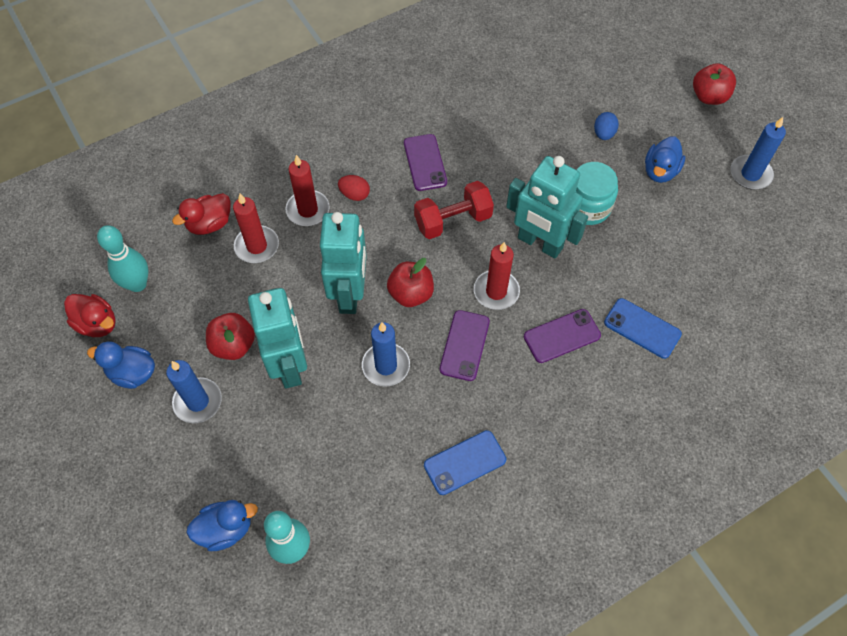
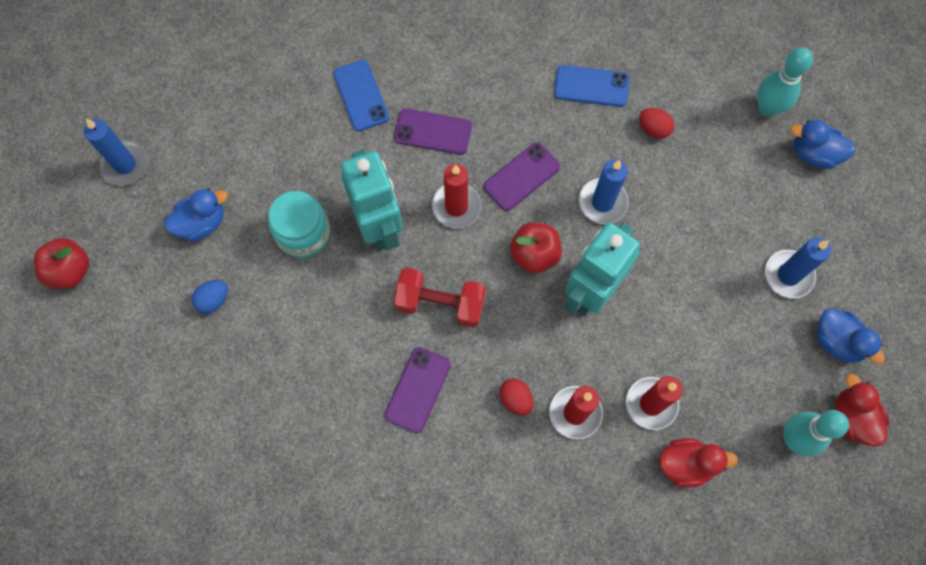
camera: 145 degrees left, 10 degrees up
red apple [206,313,255,360] -> none
turquoise robot [248,288,307,389] -> none
none -> red egg [639,108,674,139]

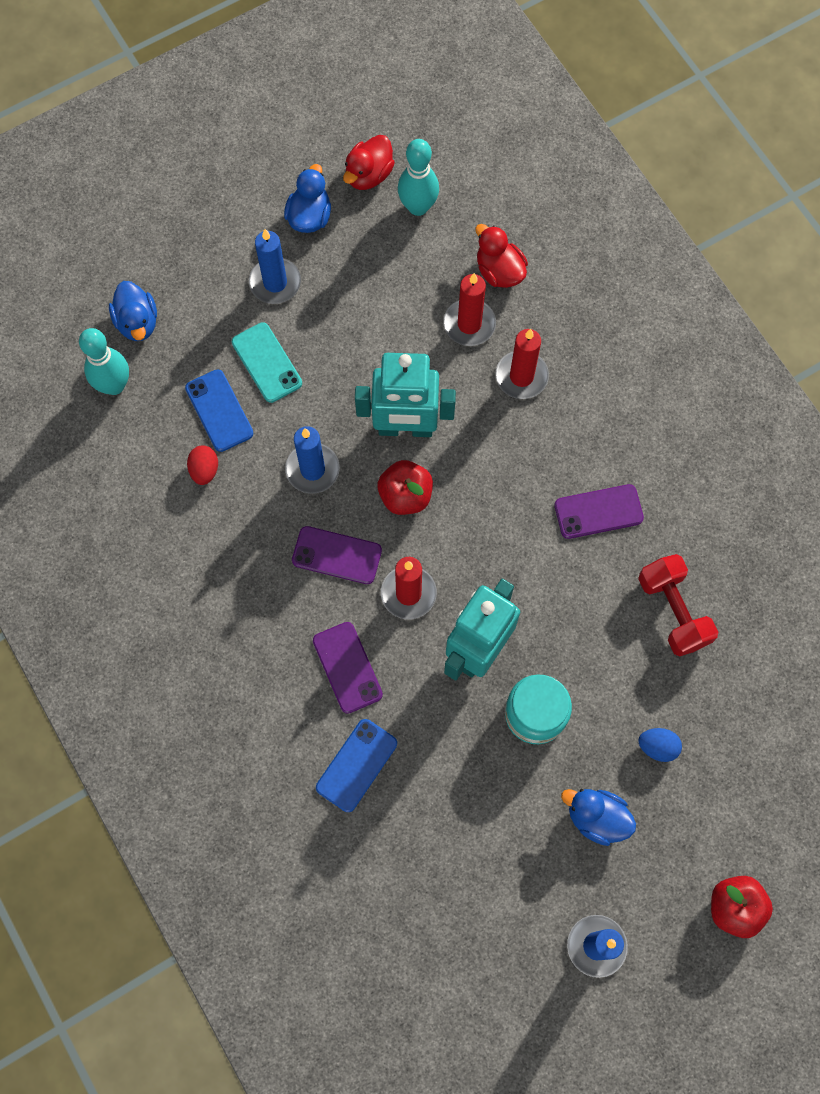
camera: 125 degrees left, 0 degrees up
red dumbbell [394,267,486,328] -> red dumbbell moved to [638,554,718,657]
red egg [500,378,533,416] -> none
blue phone [554,65,630,107] -> blue phone moved to [185,369,253,452]
none -> turquoise phone [232,322,302,403]

